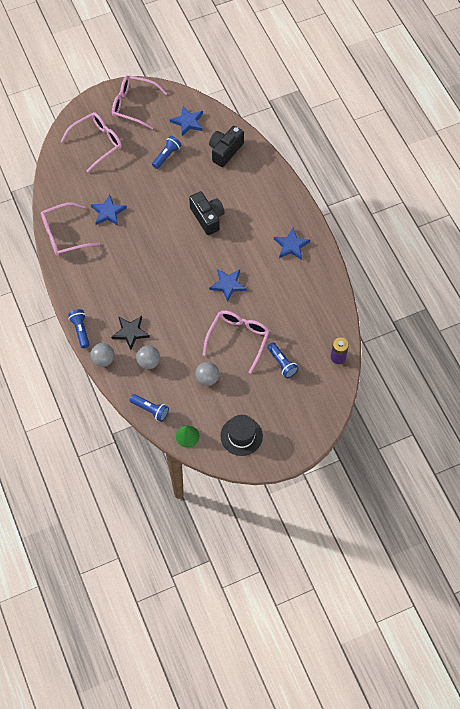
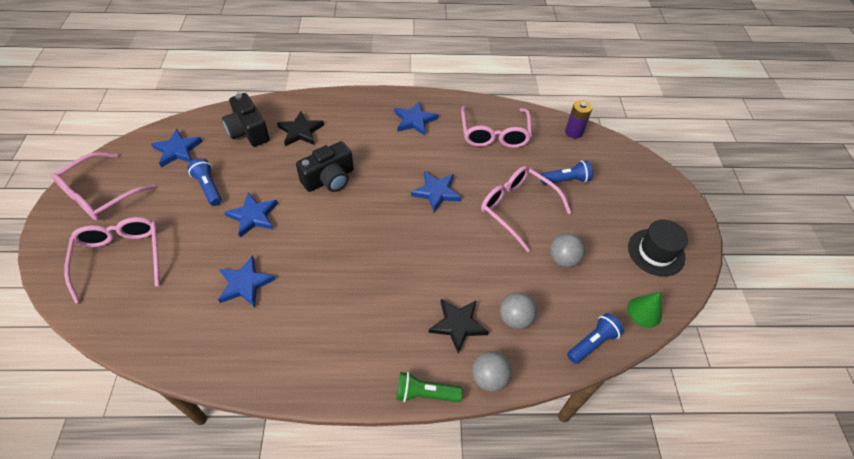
camera: 70 degrees left, 10 degrees down
pink glasses [41,203,100,256] -> pink glasses moved to [461,106,532,148]
blue flashlight [68,309,90,348] -> green flashlight [396,372,463,402]
black camera [189,192,225,235] -> black camera turned 150 degrees clockwise [296,141,354,192]
none -> blue star [224,192,278,238]
none -> black star [277,111,324,146]

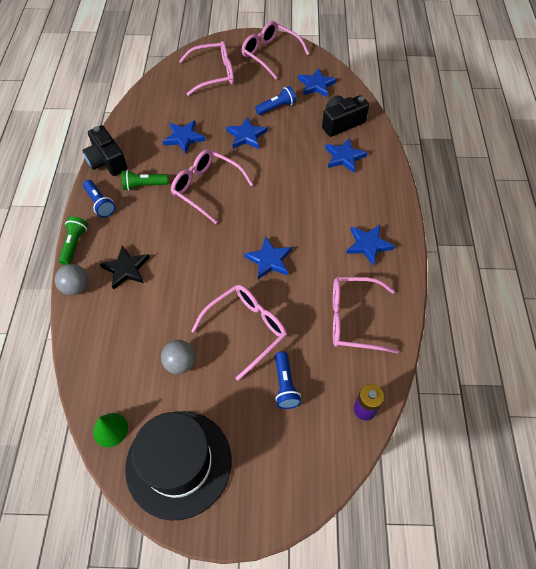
camera: 95 degrees right, 5 degrees up
black star [277,111,324,146] -> blue star [325,138,368,173]
black camera [296,141,354,192] -> black camera moved to [82,125,128,176]
grey ball [500,292,537,329] -> none
blue flashlight [567,313,624,364] -> blue flashlight moved to [83,180,115,217]
black hat [628,219,688,277] -> black hat [125,411,231,520], size x1.67
none -> green flashlight [121,170,168,191]
none -> pink glasses [171,149,253,224]

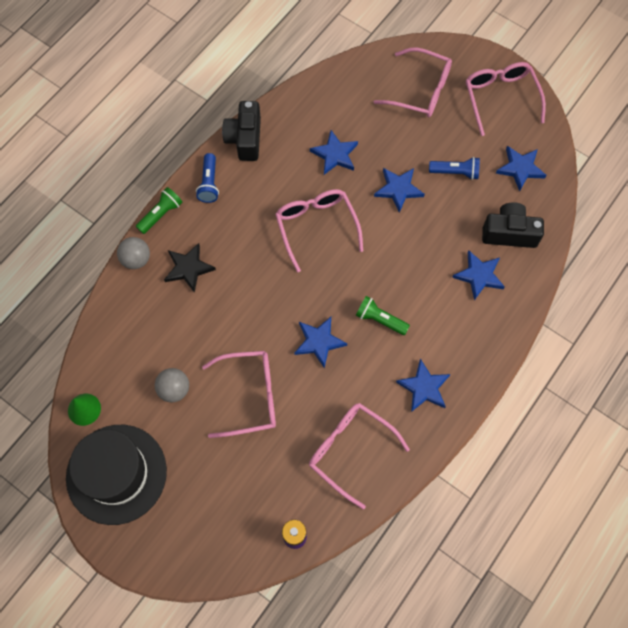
camera: 35 degrees right, 10 degrees up
green flashlight [121,170,168,191] -> green flashlight moved to [356,296,410,335]
blue flashlight [275,352,301,409] -> none

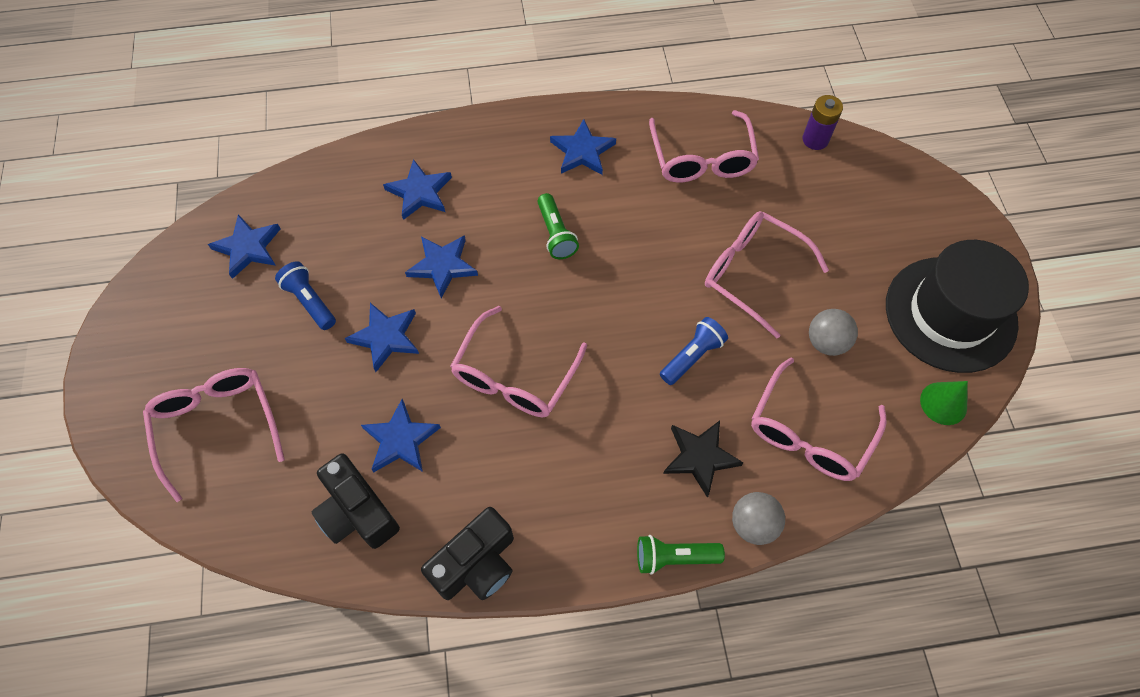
camera: 135 degrees left, 5 degrees down
blue flashlight [196,153,219,203] -> blue flashlight moved to [660,317,728,385]
blue star [294,317,347,369] -> blue star moved to [405,235,478,299]
pink glasses [466,62,546,136] -> pink glasses moved to [751,357,887,481]
black camera [482,202,544,248] -> black camera moved to [312,453,400,549]

